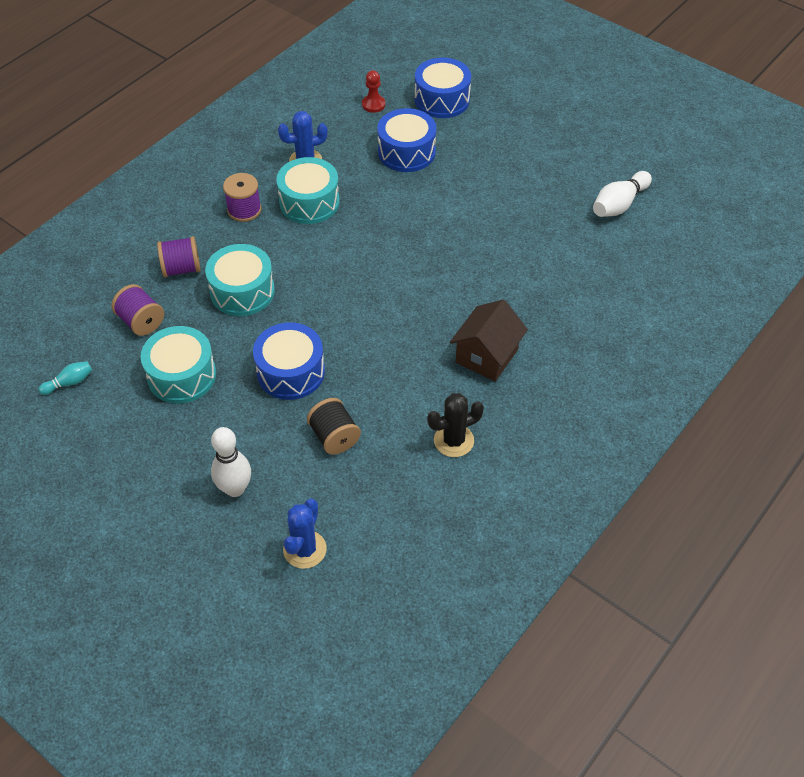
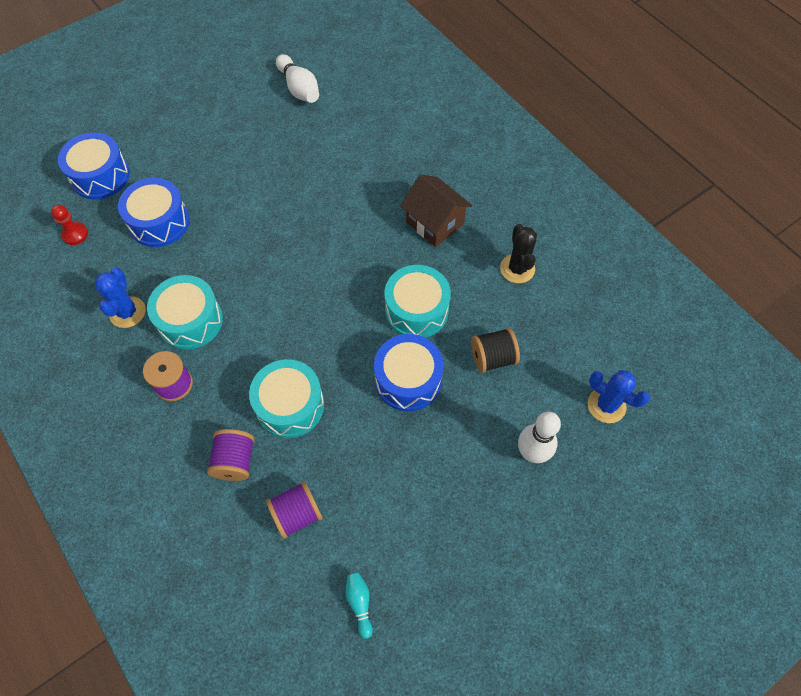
camera: 75 degrees left, 10 degrees up
turquoise drum [141,326,216,404] -> turquoise drum moved to [385,265,451,338]

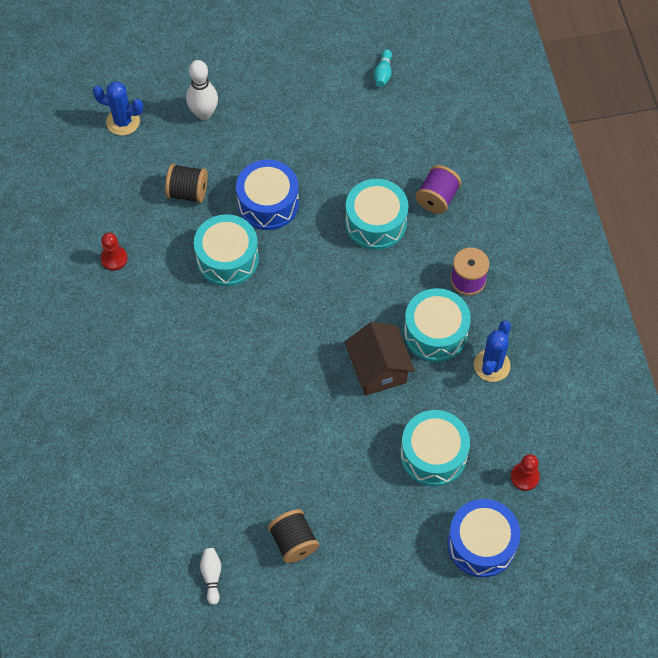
camera: 155 degrees left, 0 degrees up
blue drum [118,178,190,247] -> turquoise drum [400,410,470,486]
purple spool [266,481,323,539] -> none
white bowling pin [276,54,319,103] -> white bowling pin [200,548,221,605], size x0.58
brown house [400,174,472,247] -> brown house moved to [344,322,415,395]
black cactus [500,224,537,283] -> red pawn [101,233,128,271]
blue cactus [588,370,650,423] -> blue cactus turned 45 degrees counterclockwise [93,81,143,136]
none -> black spool [268,509,319,563]

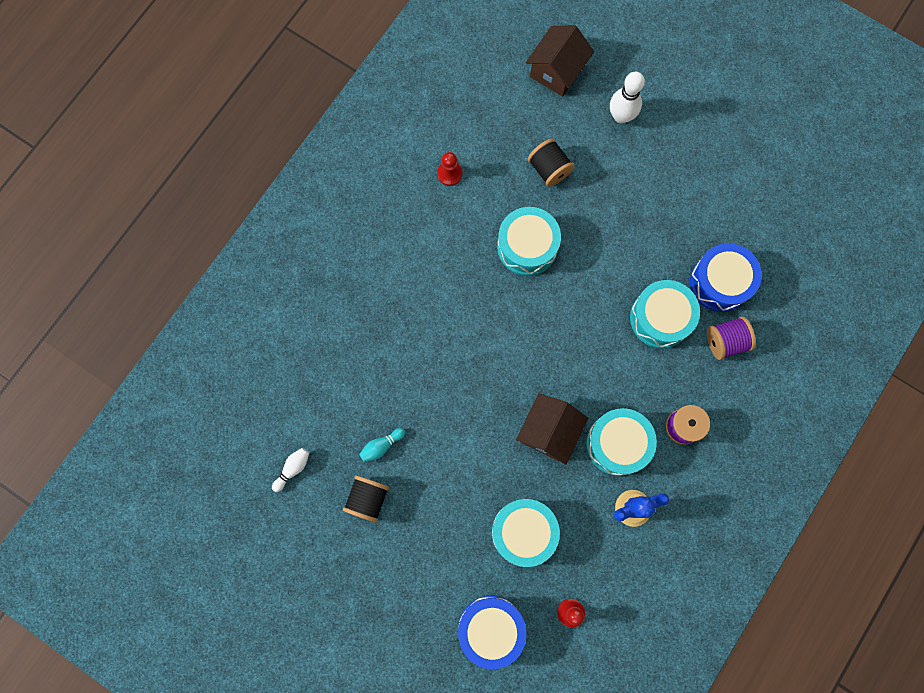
camera: 45 degrees right, 15 degrees up
blue cactus [93,81,143,136] -> brown house [526,25,594,97]
blue drum [236,160,299,230] -> blue drum moved to [690,243,762,312]
turquoise bowling pin [374,49,392,87] -> turquoise bowling pin moved to [359,428,405,462]

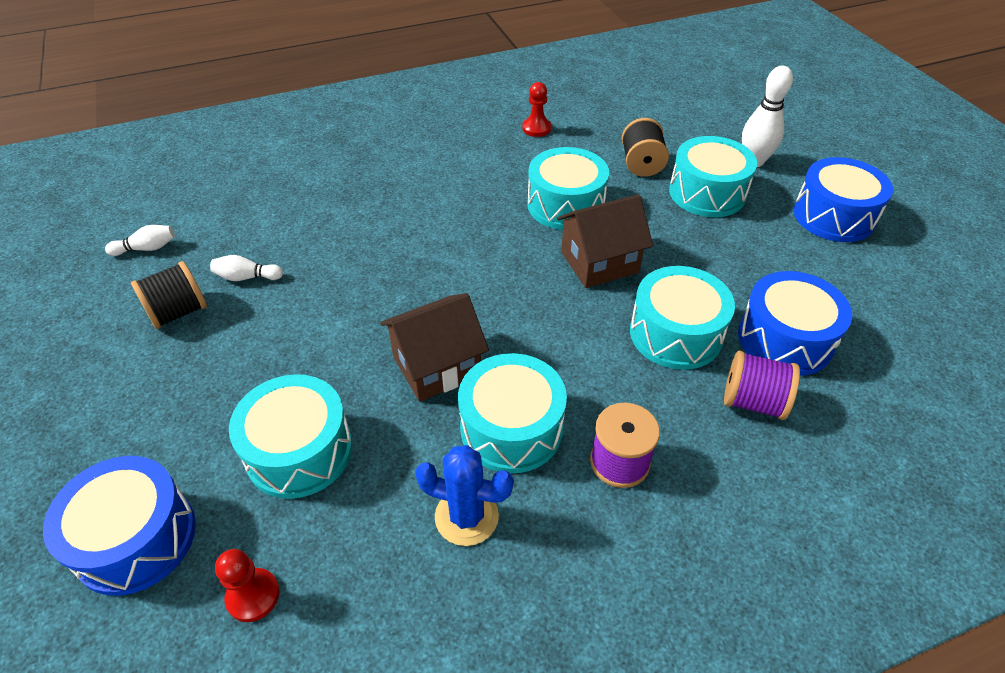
camera: 35 degrees right, 30 degrees down
turquoise bowling pin [359,428,405,462] -> white bowling pin [210,255,283,281]
brown house [526,25,594,97] -> brown house moved to [557,194,653,288]
none -> turquoise drum [669,136,757,217]
none -> blue drum [793,157,893,242]

